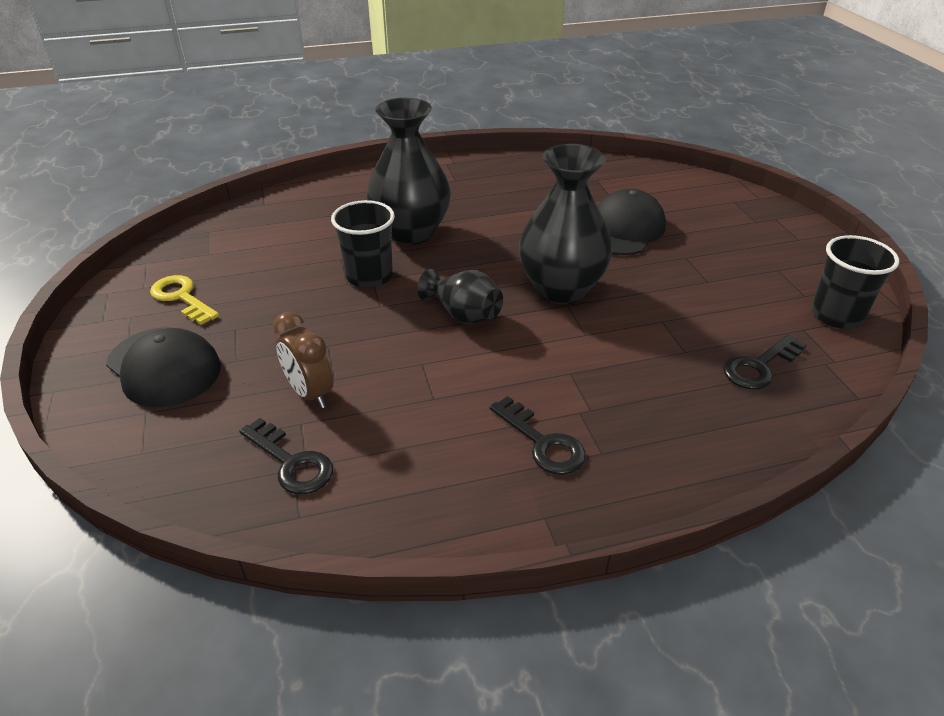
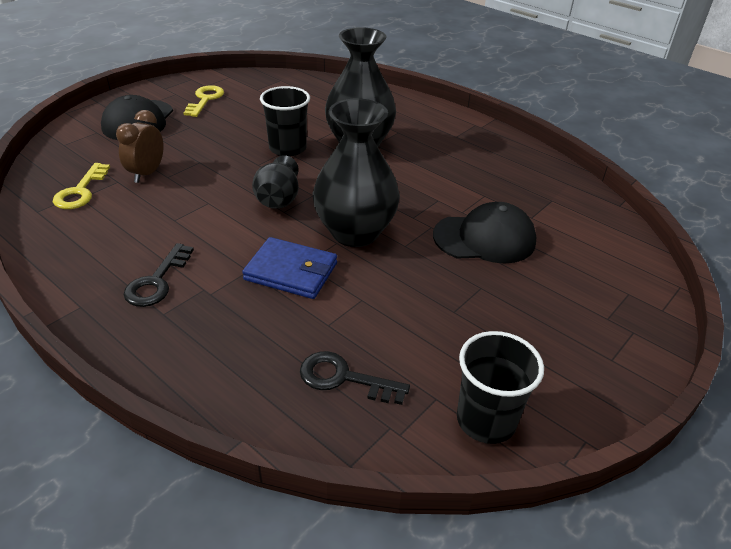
camera: 55 degrees right, 0 degrees up
black key [239,418,333,495] -> yellow key [53,163,110,209]
none -> blue wallet [242,237,337,299]

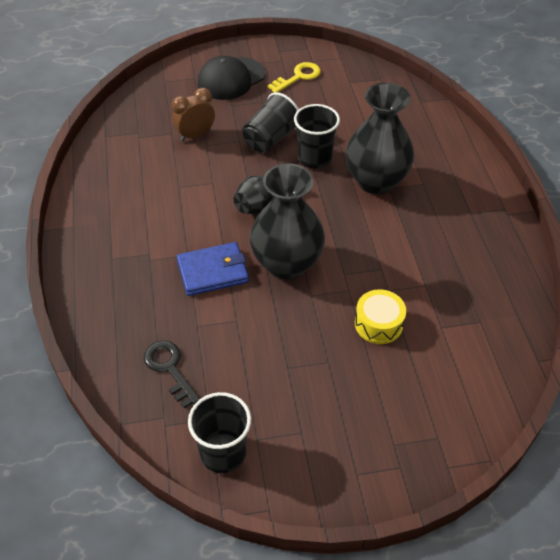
camera: 40 degrees right, 10 degrees up
yellow key [53,163,110,209] -> none
black key [124,243,194,307] -> none
blue wallet [242,237,337,299] -> blue wallet turned 75 degrees counterclockwise [177,242,249,296]
black cap [433,202,536,263] -> yellow drum [355,289,406,344]
none -> black cup [242,92,299,153]

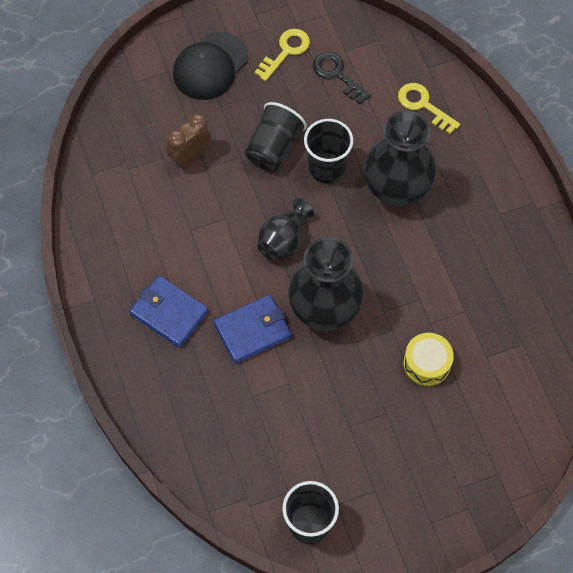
camera: 10 degrees left, 15 degrees up
black key [144,341,200,408] -> black key moved to [313,52,371,104]
none -> blue wallet [129,276,209,348]
none -> yellow key [398,83,460,134]

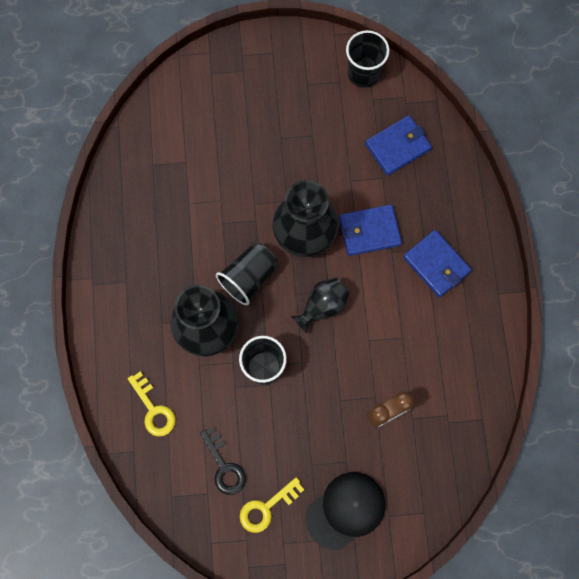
camera: 165 degrees left, 10 degrees up
black cup [245,102,307,171] -> black cup moved to [216,243,278,305]
yellow drum [403,333,454,386] -> none
none -> blue wallet [365,115,432,176]

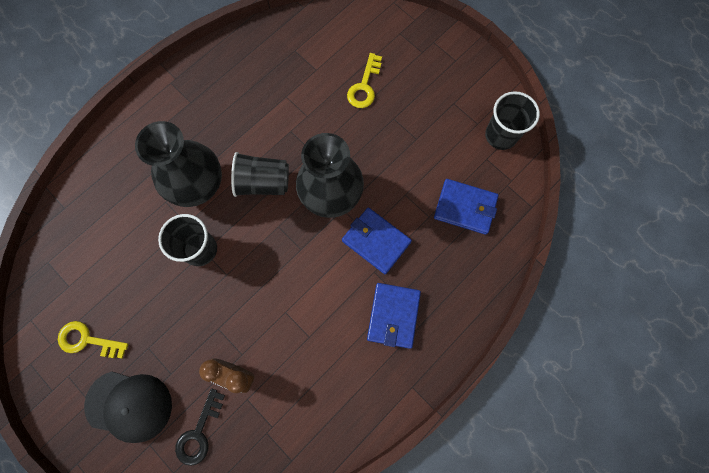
camera: 50 degrees right, 0 degrees up
yellow key [128,372,176,437] -> yellow key moved to [347,53,382,108]
black key [200,427,246,495] -> black key moved to [175,389,225,466]
black vase [291,277,350,334] -> none

